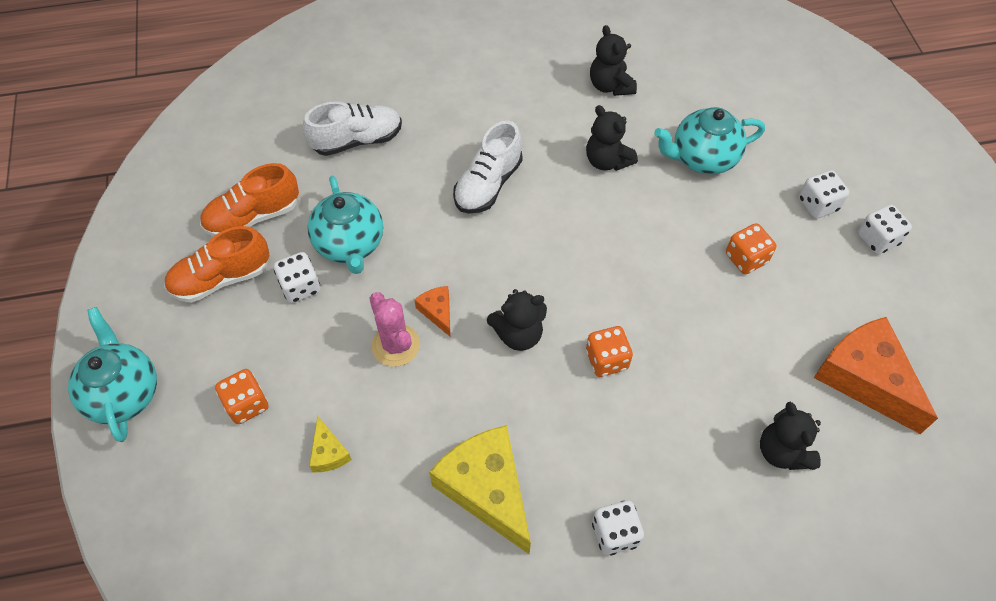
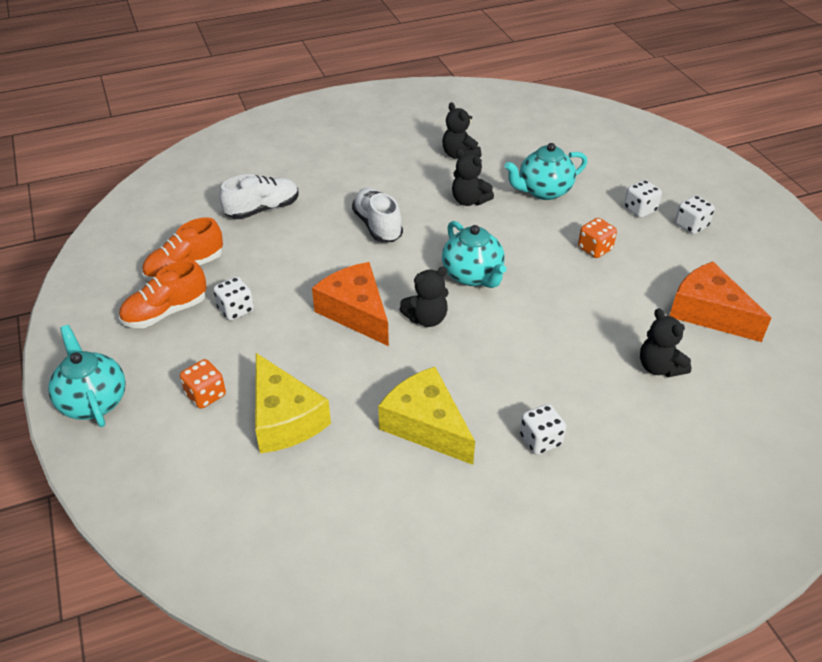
camera: 10 degrees left, 15 degrees down
turquoise teapot [307,176,383,274] -> turquoise teapot moved to [442,221,506,288]
yellow cheese [309,416,352,472] -> yellow cheese [255,353,331,453], size x2.19
pink cactus [370,292,420,367] -> none
orange cheese [414,286,450,336] -> orange cheese [312,262,389,346], size x2.19
white shoe [453,121,522,213] -> white shoe turned 135 degrees clockwise [352,188,403,242]
orange dice [586,326,633,377] -> none

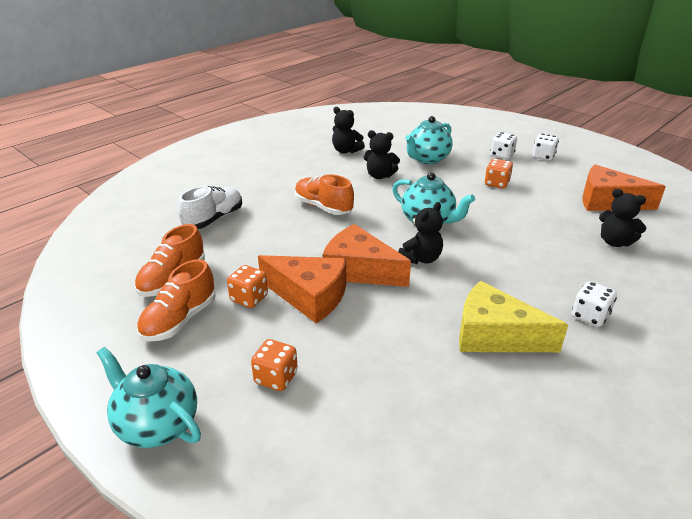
camera: 25 degrees left, 10 degrees down
white dice [213,277,254,321] -> orange dice [227,265,268,308]
yellow cheese [255,353,331,453] -> none
white shoe [352,188,403,242] -> orange shoe [295,174,354,215]
none -> orange cheese [258,255,346,323]

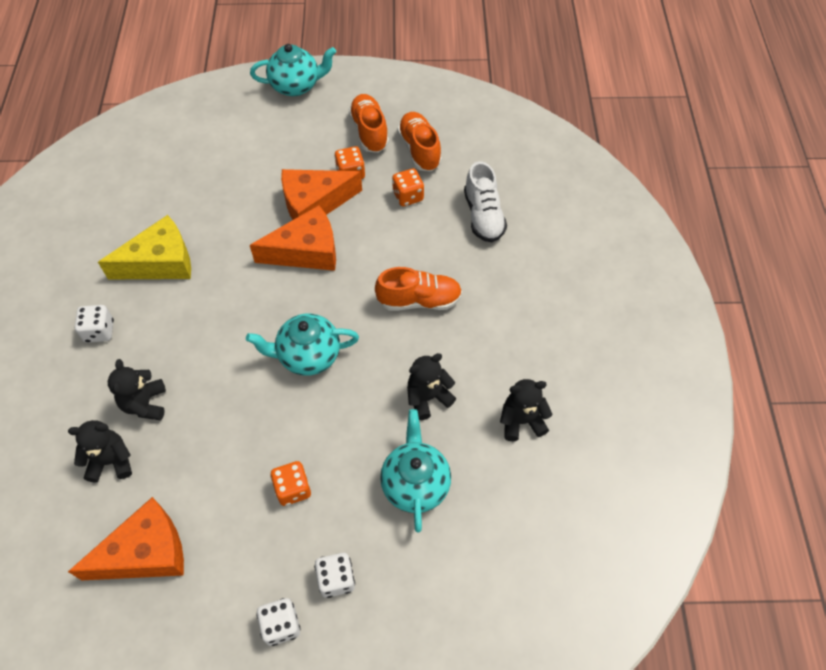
camera: 135 degrees right, 25 degrees up
orange dice [251,339,298,391] -> orange dice moved to [392,168,424,206]
black teddy bear [398,202,443,264] -> black teddy bear moved to [108,359,166,421]

